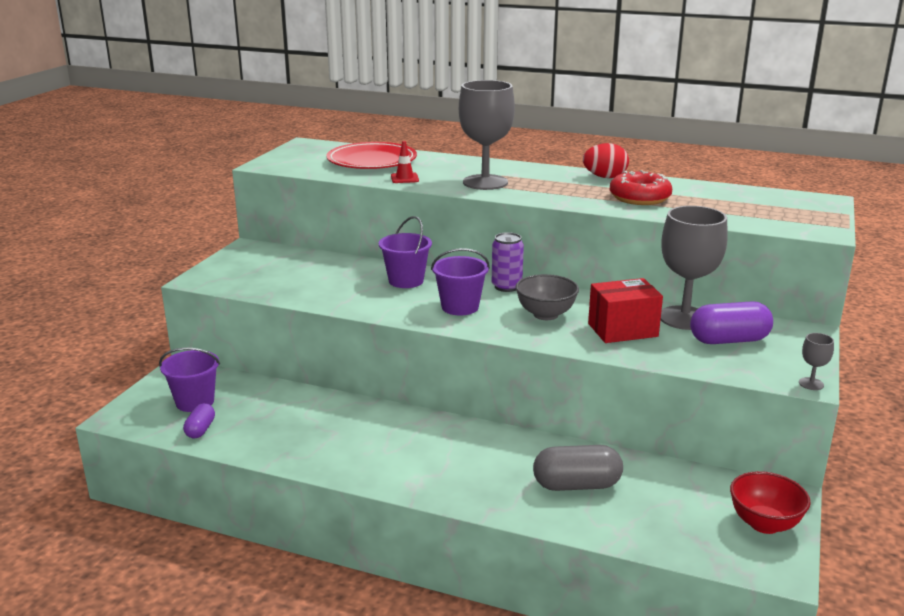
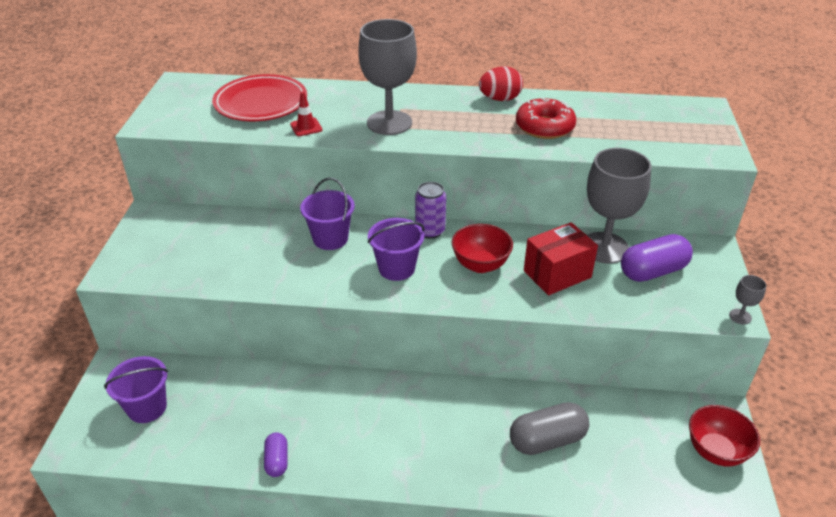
camera: 15 degrees left, 15 degrees up
purple capsule [183,403,215,439] -> purple capsule moved to [264,432,288,477]
grey bowl [515,274,579,320] -> red bowl [452,224,513,273]

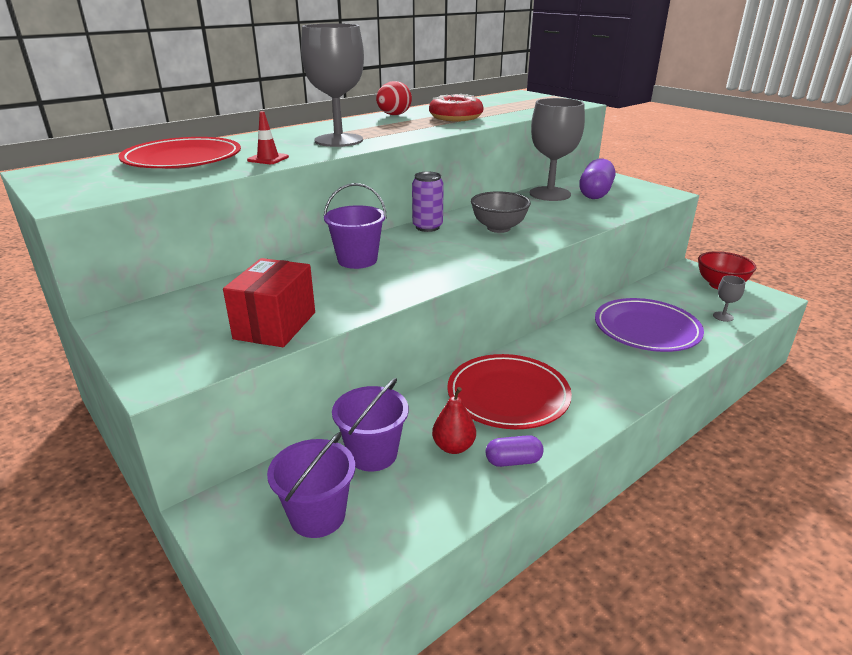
camera: 45 degrees left, 10 degrees down
purple capsule [264,432,288,477] -> purple capsule turned 45 degrees counterclockwise [486,435,544,467]
purple bucket [368,218,424,281] -> purple bucket moved to [332,378,409,472]
red bowl [452,224,513,273] -> grey bowl [471,191,531,233]
grey capsule [510,402,589,455] -> purple plate [595,298,704,352]
red box [524,222,598,295] -> red box moved to [223,258,315,347]
grey goblet [729,275,766,325] -> grey goblet moved to [713,275,745,322]
none -> red pear [432,387,476,454]
none -> red plate [447,354,572,429]

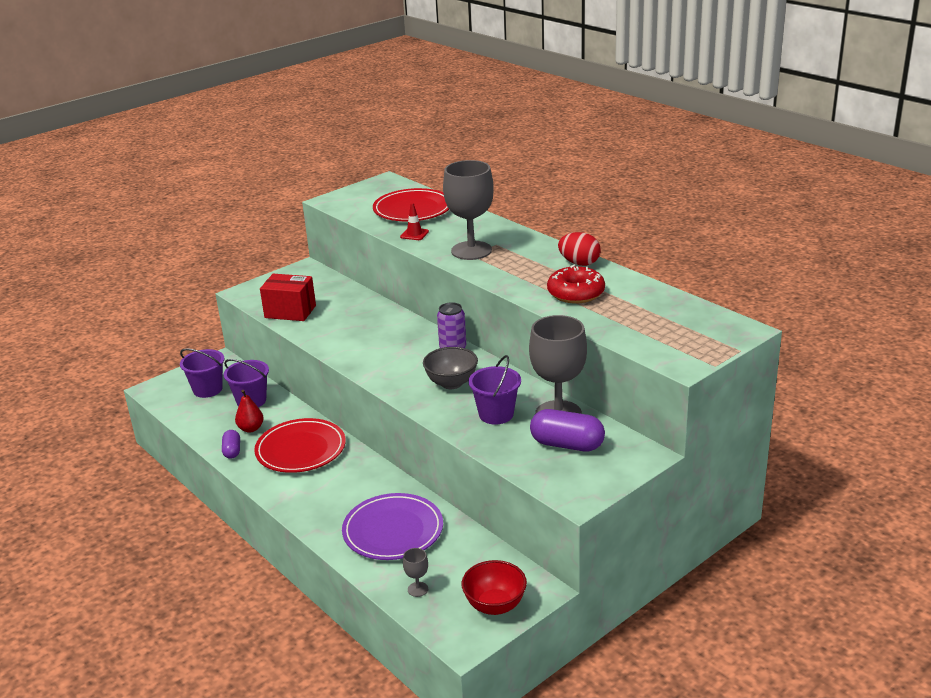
camera: 90 degrees right, 0 degrees up
purple bucket [324,183,387,269] -> purple bucket moved to [469,355,521,425]

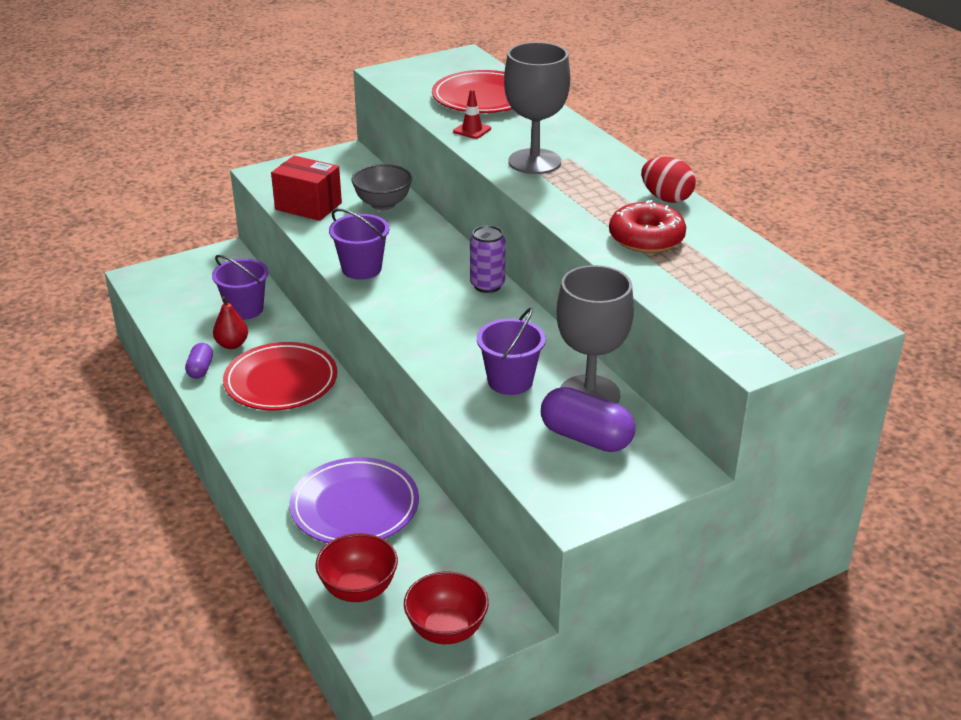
camera: 10 degrees right, 5 degrees up
purple bucket [180,348,225,398] -> purple bucket moved to [329,209,390,280]
grey goblet [403,548,428,597] -> red bowl [315,533,398,602]
grey bowl [423,347,478,389] -> grey bowl moved to [352,164,412,210]

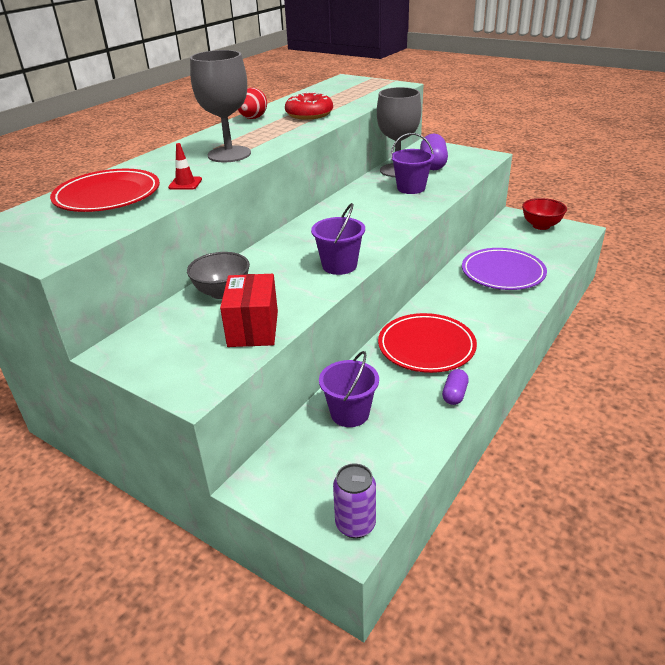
camera: 115 degrees left, 0 degrees up
purple capsule [185,343,213,379] -> purple capsule turned 45 degrees counterclockwise [442,369,469,405]
red pear [213,296,248,349] -> none
red bowl [315,533,398,602] -> none
purple can [470,225,506,293] -> purple can moved to [333,464,376,538]

